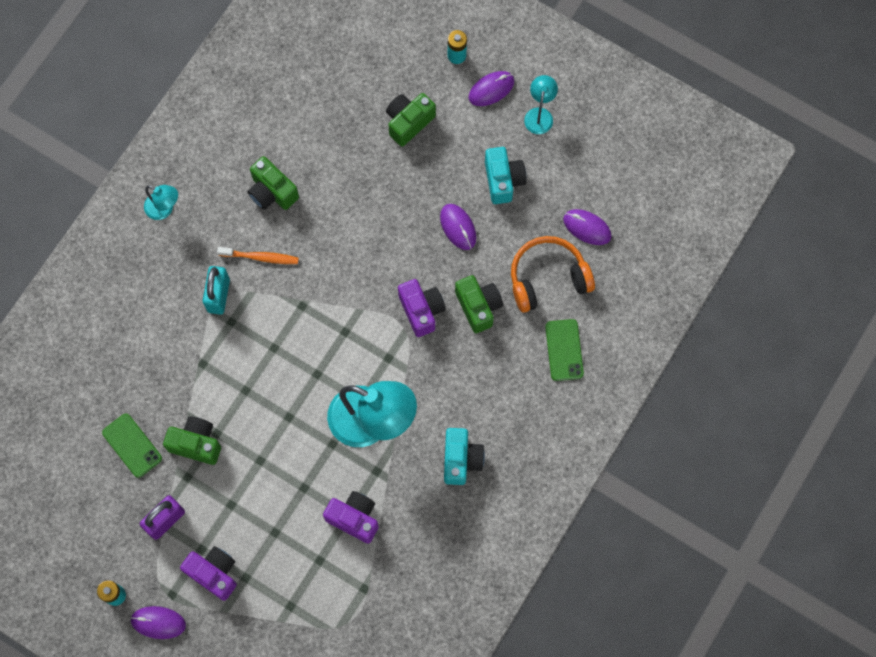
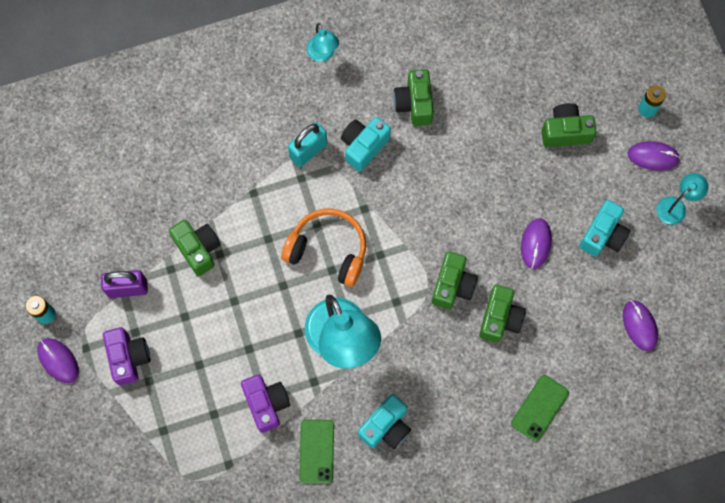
camera: 40 degrees right, 0 degrees up
green phone [102,413,162,478] -> green phone moved to [299,419,334,484]
orange toothbrush [217,247,299,264] -> turquoise camera [341,117,391,172]
purple camera [398,279,446,337] -> green camera [432,251,478,309]
orange headphones [511,236,595,313] -> orange headphones moved to [281,209,366,287]

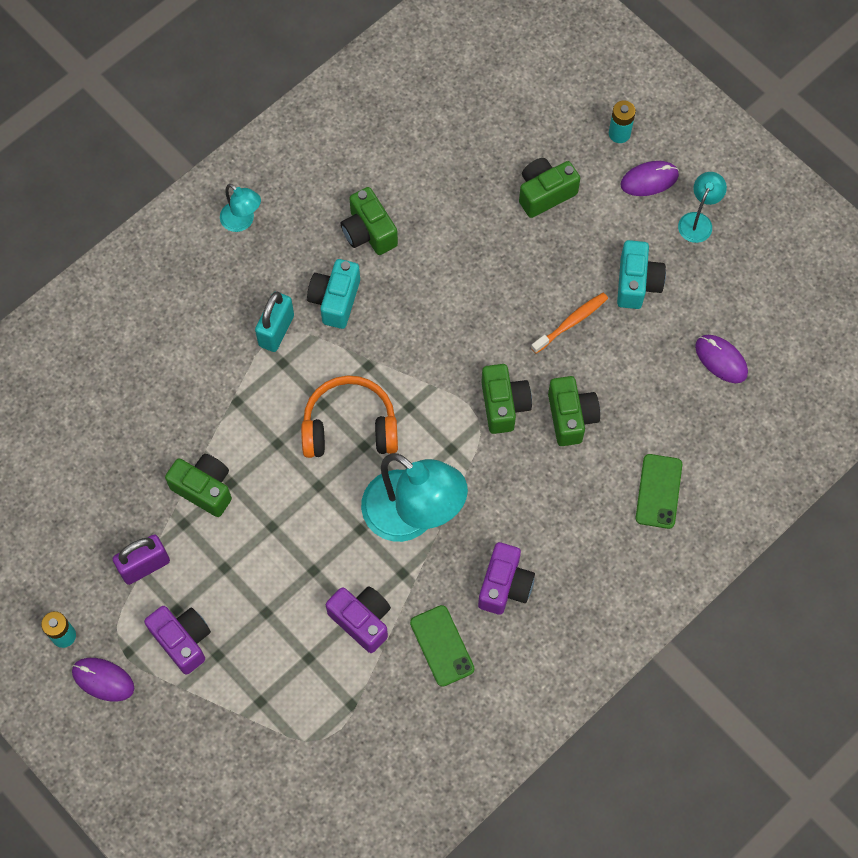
camera: 25 degrees left, 5 degrees down
turquoise camera [358,394,411,449] -> purple camera [478,542,535,615]
purple mouse [521,218,552,269] -> orange toothbrush [531,293,608,354]

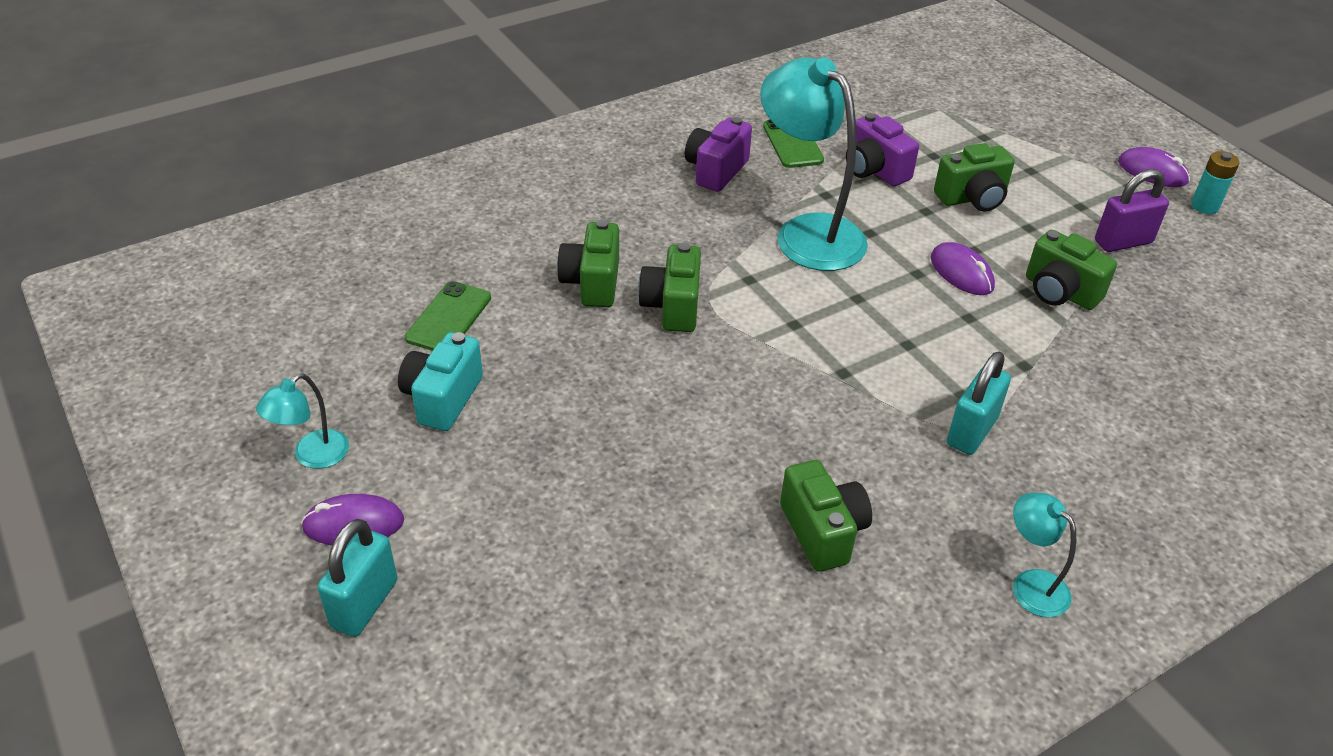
camera: 170 degrees left, 25 degrees down
purple camera [144,606,211,675] -> none
orange headphones [301,375,398,458] -> none
turquoise camera [307,259,360,329] -> none
green camera [519,158,580,218] -> green camera moved to [934,143,1015,212]
orange toothbrush [531,293,608,354] -> none
turquoise battery [609,101,636,143] -> turquoise padlock [317,519,398,637]
green phone [635,454,682,529] -> green phone moved to [405,281,491,351]
purple mouse [695,335,748,383] -> purple mouse moved to [931,242,995,295]

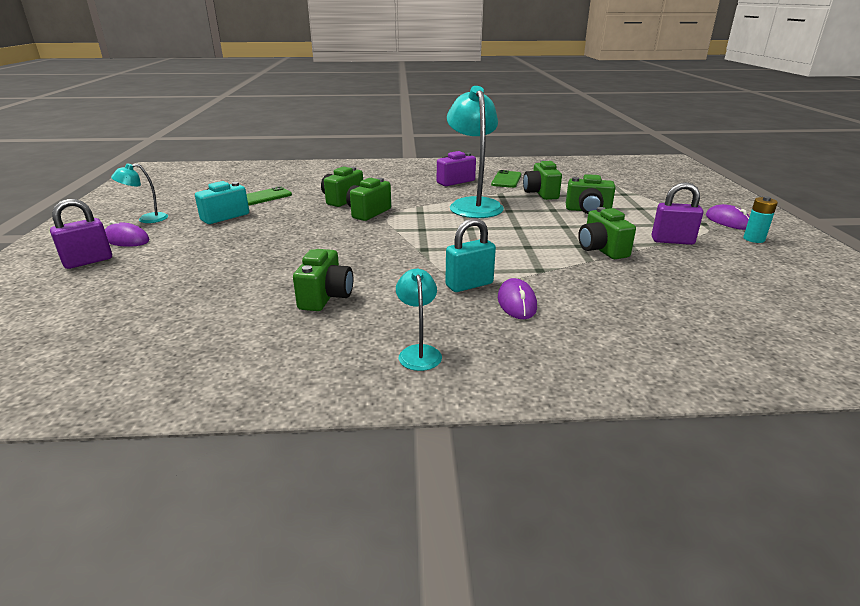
camera: 30 degrees right, 15 degrees down
turquoise padlock [317,519,398,637] -> purple padlock [50,199,112,269]
purple camera [846,113,919,186] -> green camera [523,160,562,200]
purple mouse [931,242,995,295] -> purple mouse moved to [498,278,537,319]

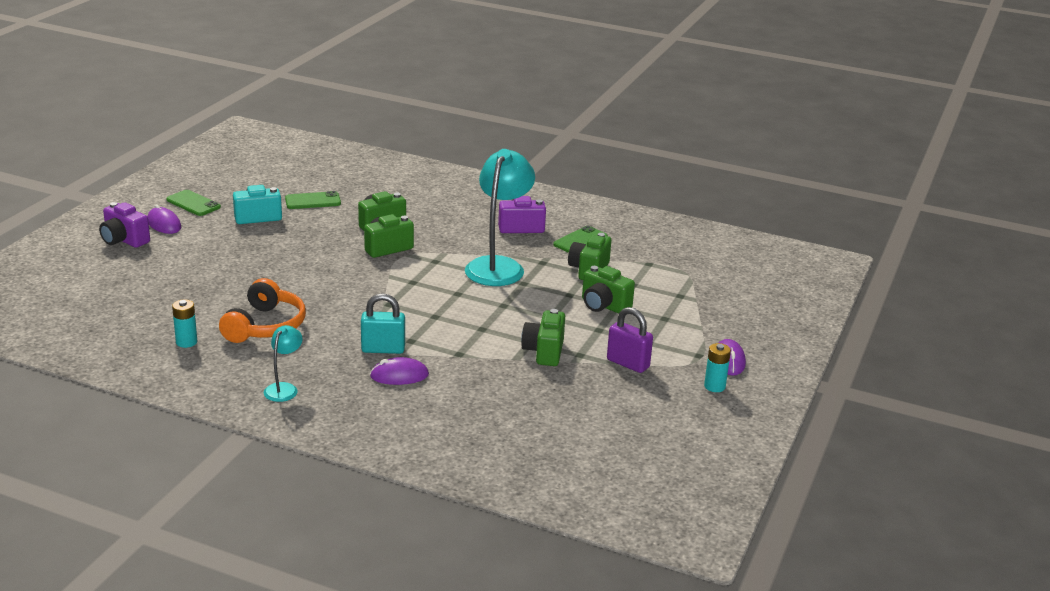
camera: 25 degrees right, 0 degrees up
purple padlock [50,199,112,269] -> purple camera [99,202,150,248]
turquoise lamp [111,163,168,223] -> green phone [166,190,221,216]
green camera [293,249,353,311] -> orange headphones [219,278,306,343]
purple mouse [498,278,537,319] -> purple mouse turned 60 degrees clockwise [370,357,429,385]
none -> turquoise battery [172,299,197,348]

